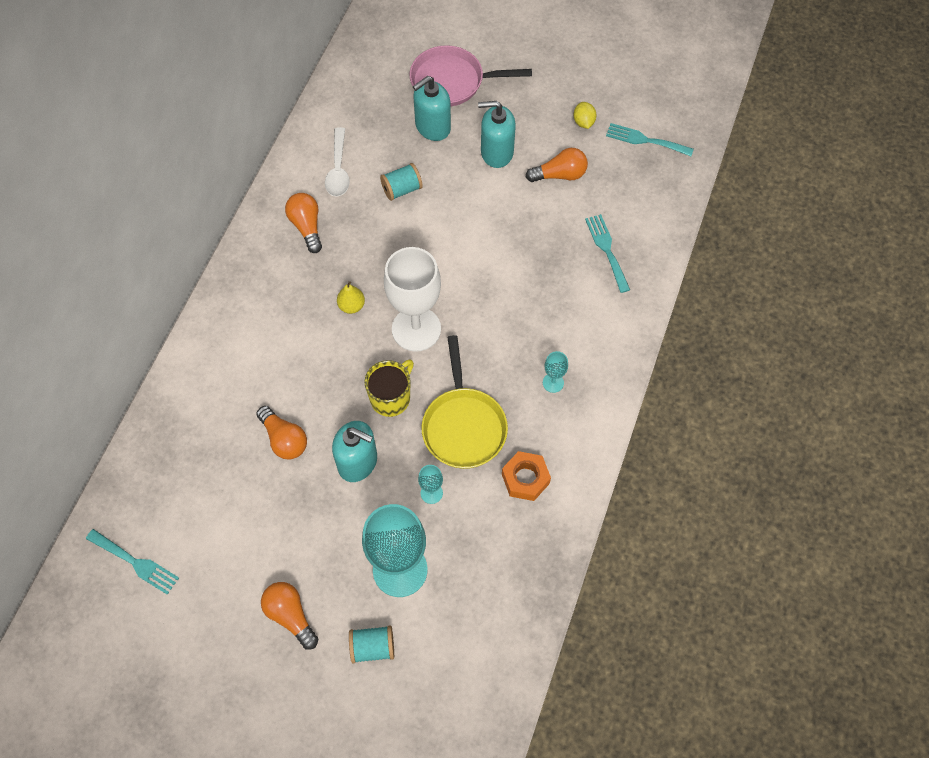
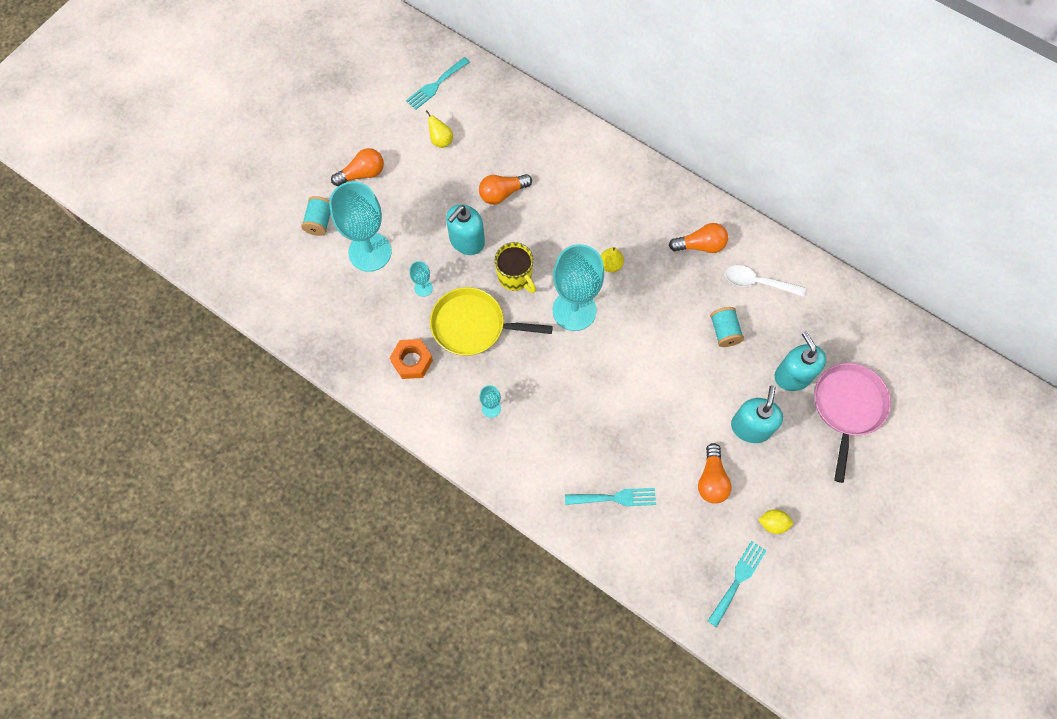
camera: 105 degrees right, 5 degrees up
white goblet [384,247,441,352] -> turquoise goblet [553,244,604,331]
none -> yellow pear [425,110,453,148]

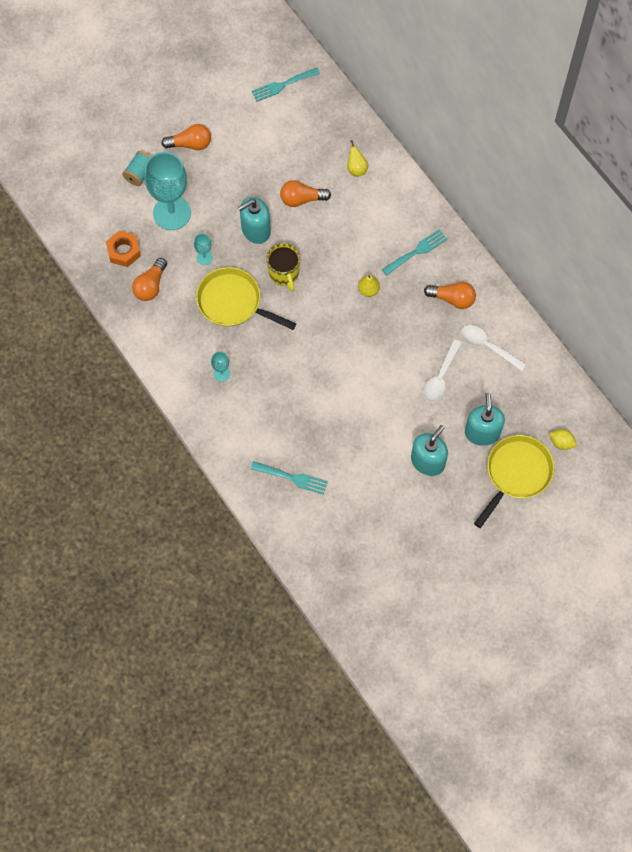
camera: 20 degrees right, 0 degrees up
orange nut [389,339,433,379] -> orange nut moved to [106,230,141,267]
yellow pear [425,110,453,148] -> yellow pear moved to [347,140,368,177]
turquoise goblet [553,244,604,331] -> none
orange light bulb [698,443,732,504] -> orange light bulb moved to [132,258,167,301]
turquoise fork [708,541,767,627] -> turquoise fork moved to [382,229,447,275]
turquoise spool [710,307,744,347] -> white spoon [423,339,462,403]
yellow lemon [758,509,793,534] -> yellow lemon moved to [549,429,577,450]
pink pan [814,363,891,483] -> yellow pan [474,435,554,528]

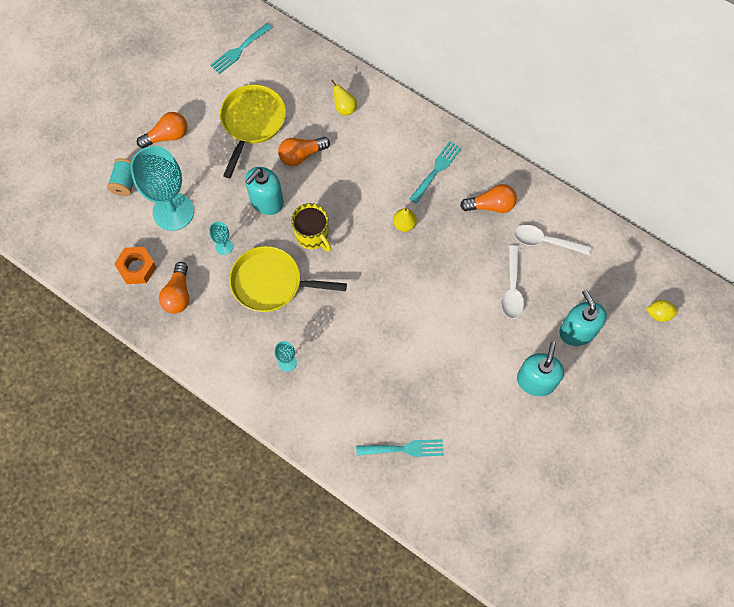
camera: 20 degrees left, 0 degrees up
yellow pan [474,435,554,528] -> yellow pan moved to [220,84,286,178]

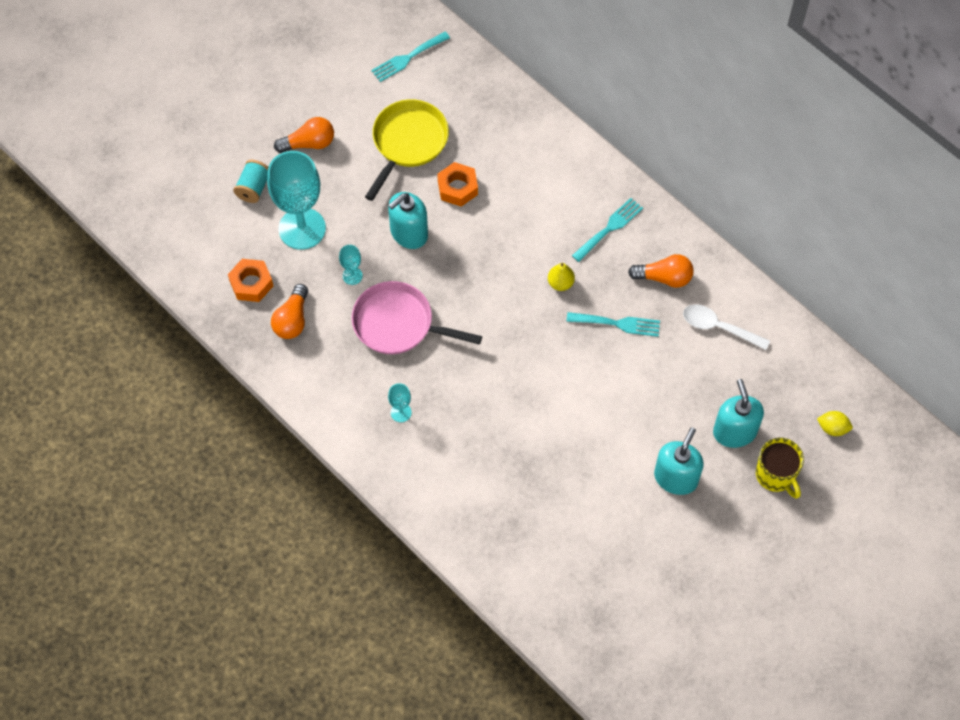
camera: 10 degrees right, 5 degrees down
yellow pan [229,246,347,312] -> pink pan [352,281,482,354]
orange light bulb [278,137,330,166] -> orange nut [437,162,478,207]
yellow mug [291,203,331,252] -> yellow mug moved to [756,438,804,499]
yellow pear [331,80,357,116] -> none
turquoise fork [356,439,444,457] -> turquoise fork moved to [566,312,660,337]
white spoon [501,245,524,319] -> none

